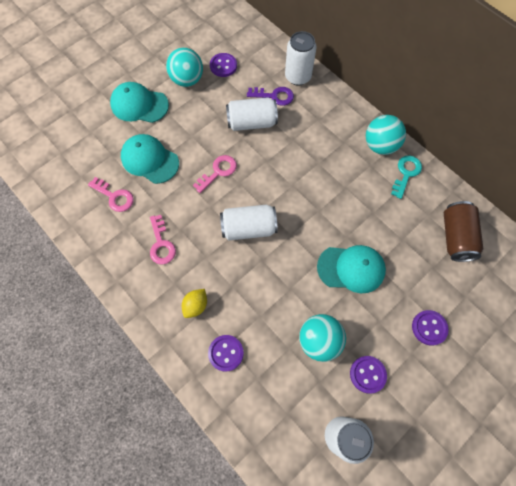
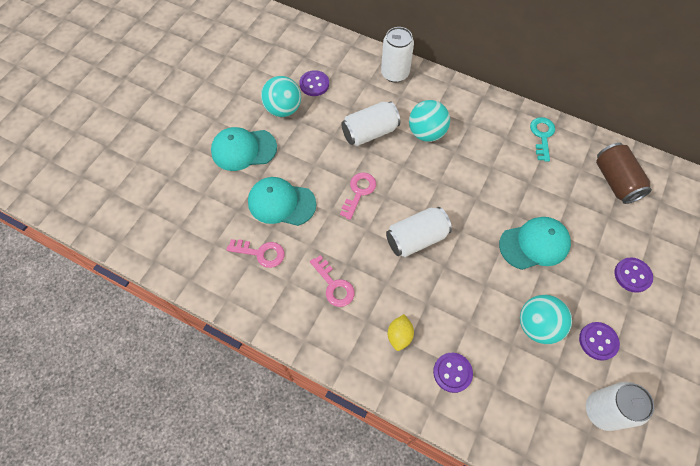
camera: 20 degrees left, 5 degrees down
purple key [247,87,294,106] -> none
turquoise ball [366,115,406,155] -> turquoise ball moved to [409,100,450,142]

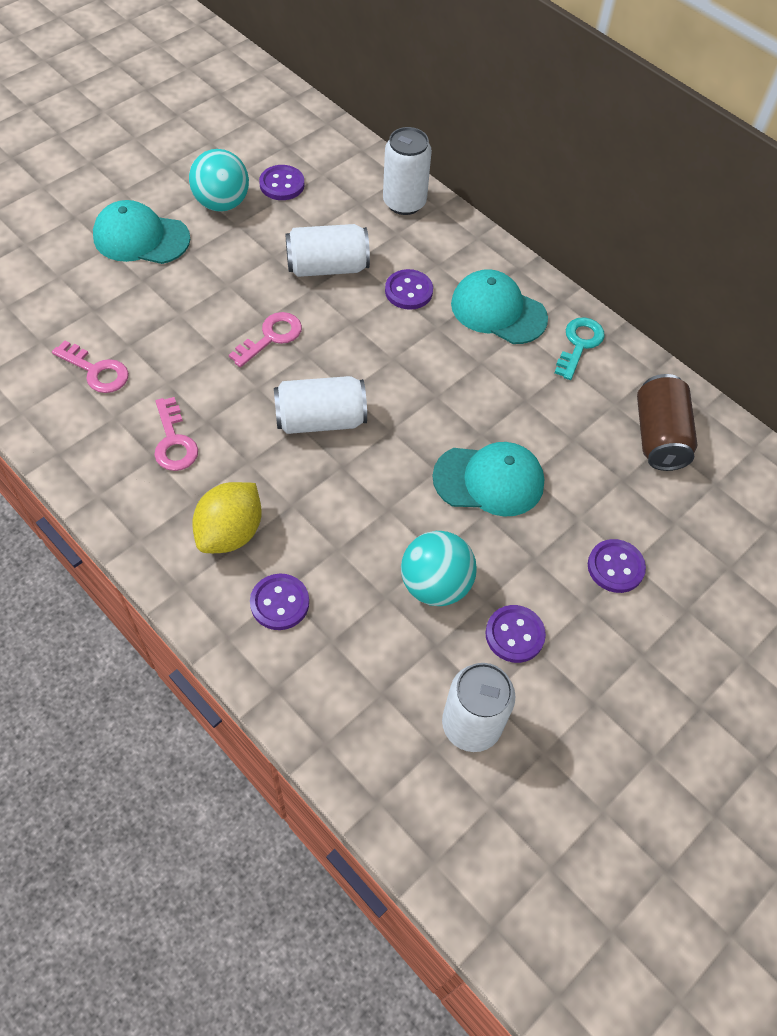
camera: 15 degrees right, 5 degrees down
turquoise cap [248,177,316,226] -> turquoise cap moved to [451,269,548,344]
yellow lemon [388,314,414,351] -> yellow lemon [192,482,262,553], size x1.61
turquoise ball [409,100,450,142] -> purple button [385,269,433,310]

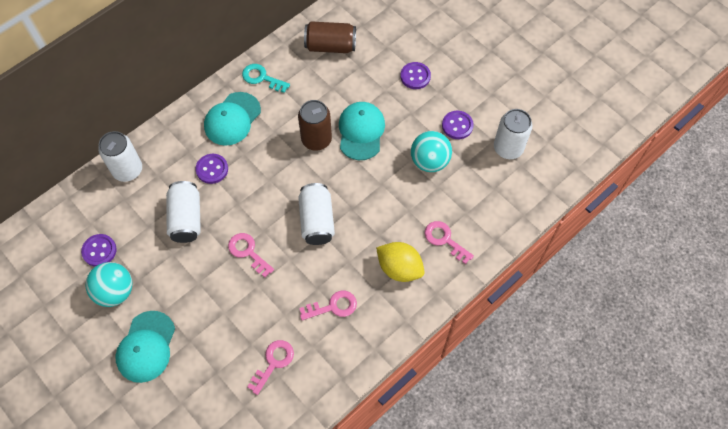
camera: 85 degrees left, 5 degrees up
purple button [250,574,309,630] -> pink key [424,221,474,264]
none -> brown can [298,100,332,151]

